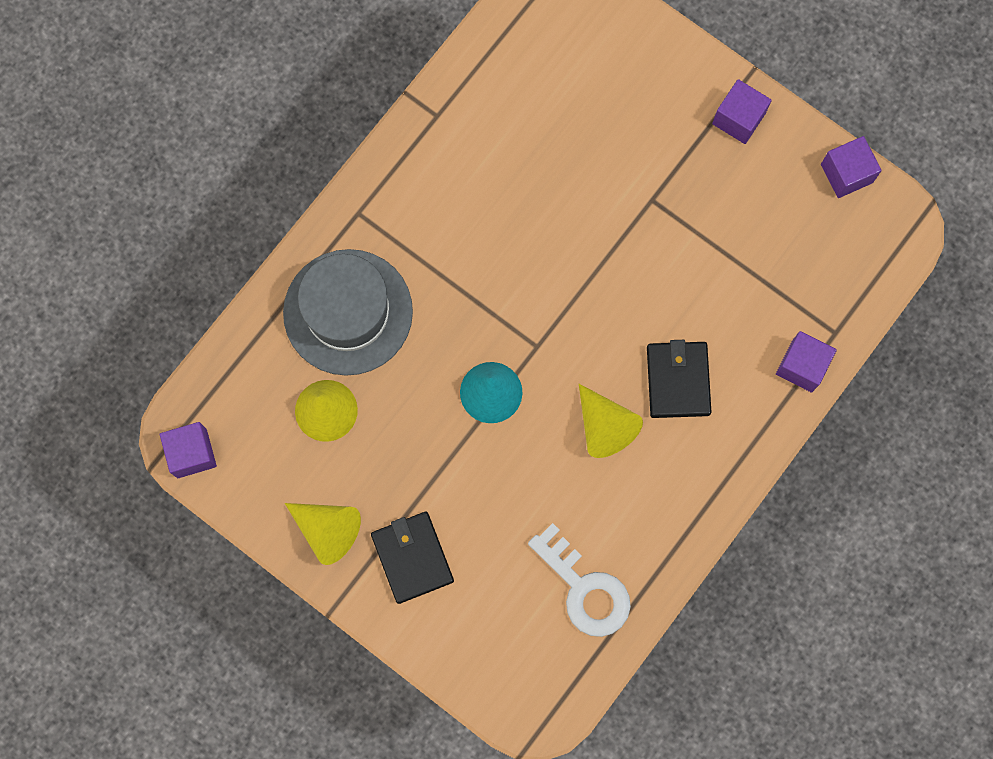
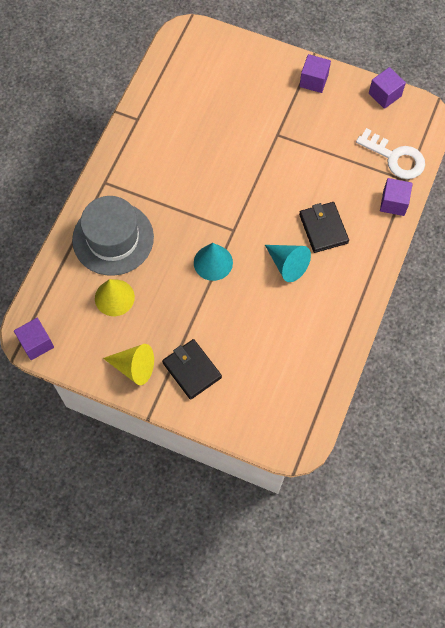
camera: 15 degrees left, 10 degrees down
white key [528,523,631,637] -> white key moved to [356,128,425,179]
yellow cone [579,384,643,458] -> turquoise cone [265,245,311,282]

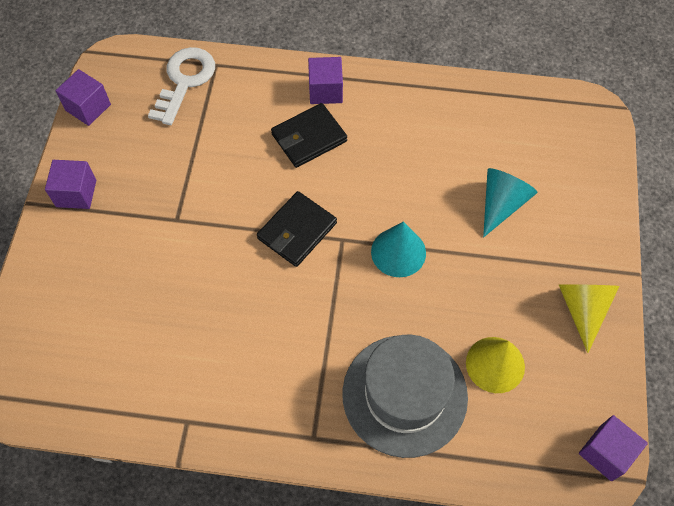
camera: 105 degrees left, 5 degrees down
black wallet [162,339,222,400] -> black wallet moved to [257,191,337,267]
turquoise cone [265,245,311,282] -> turquoise cone moved to [483,168,537,237]
purple cube [380,178,413,216] -> purple cube moved to [308,57,343,104]

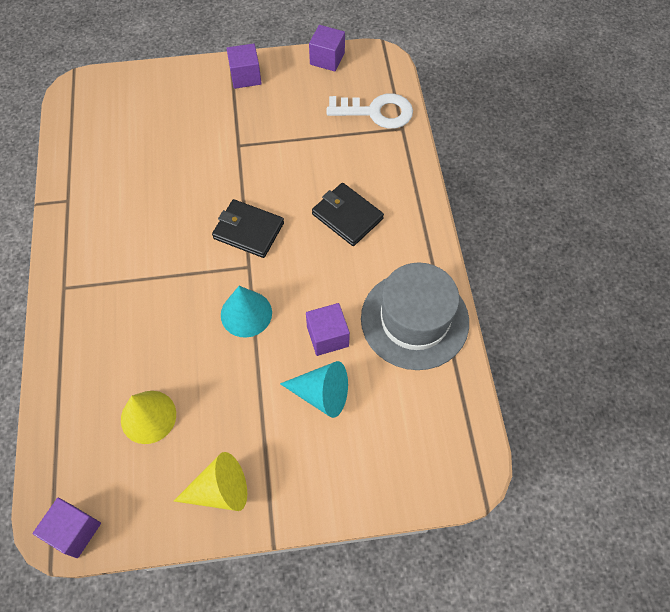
camera: 75 degrees right, 0 degrees up
purple cube [308,57,343,104] -> purple cube moved to [306,303,350,356]
grey hat [342,335,468,458] -> grey hat moved to [361,263,469,370]

